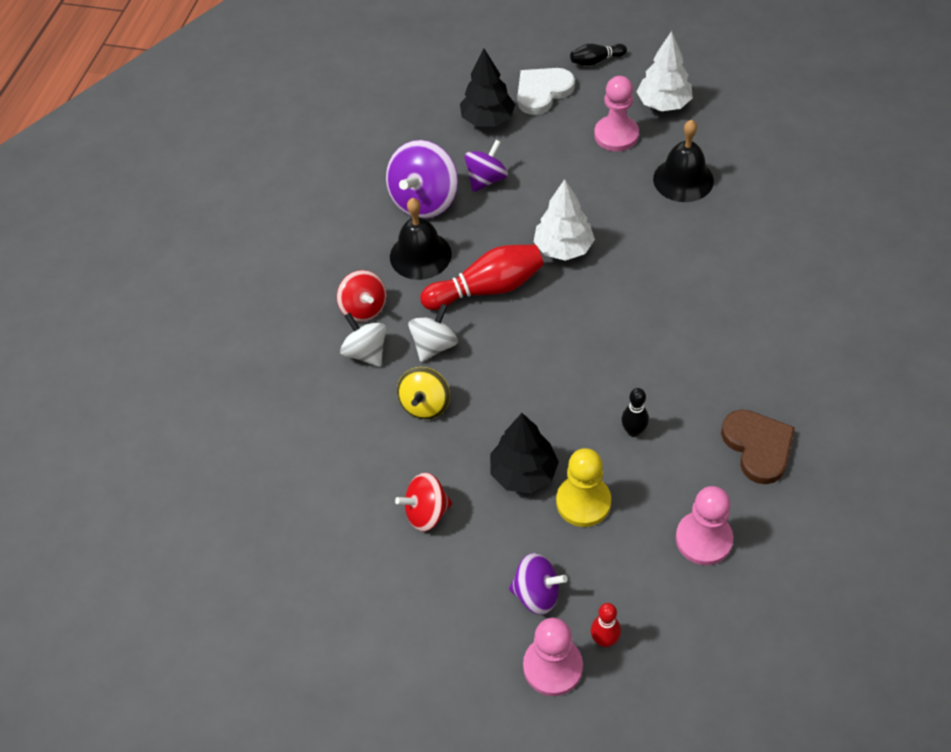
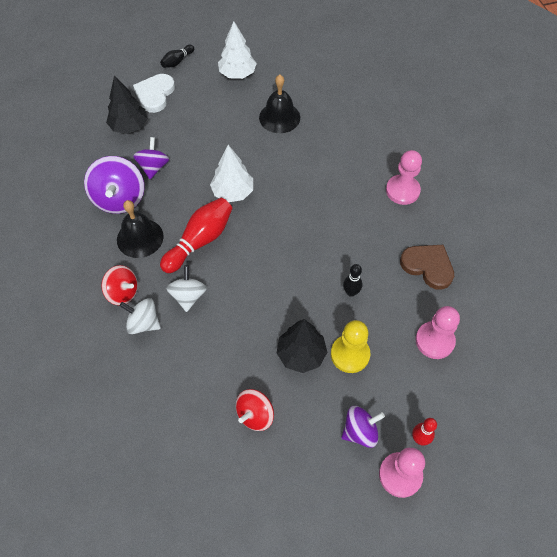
camera: 35 degrees left, 5 degrees up
yellow spinning top [397,367,450,419] -> none
pink pawn [594,76,639,151] -> pink pawn moved to [386,150,422,205]

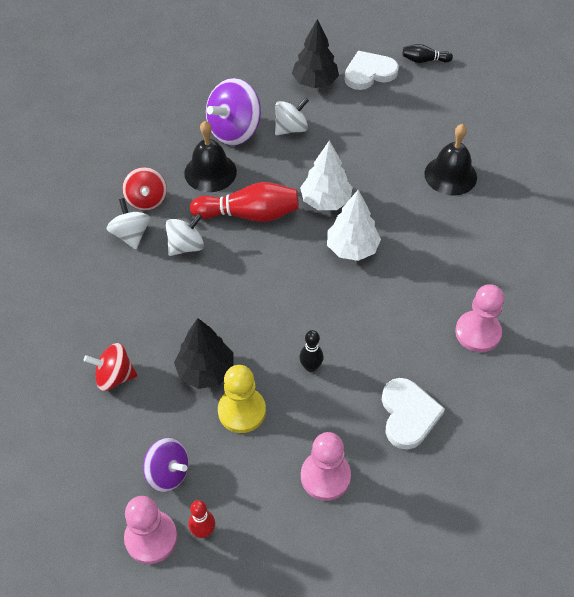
camera: 50 degrees right, 5 degrees down
purple spinning top [133,137,169,179] -> white spinning top [275,97,309,135]
white tree [218,21,257,79] -> white tree moved to [327,190,381,261]
brown heart [400,245,454,290] -> white heart [382,378,445,450]

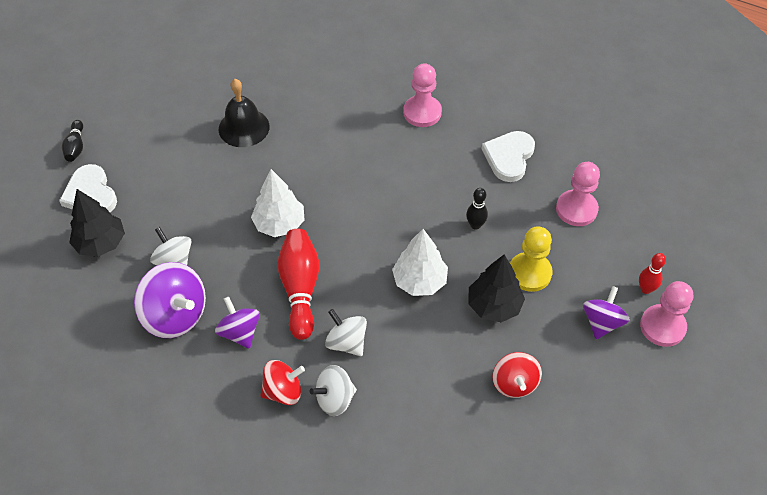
camera: 95 degrees left, 0 degrees up
black bell [184,121,237,192] -> purple spinning top [215,297,260,349]
white tree [327,190,381,261] -> white tree moved to [392,229,448,296]
white heart [382,378,445,450] -> white heart turned 60 degrees counterclockwise [482,131,535,182]

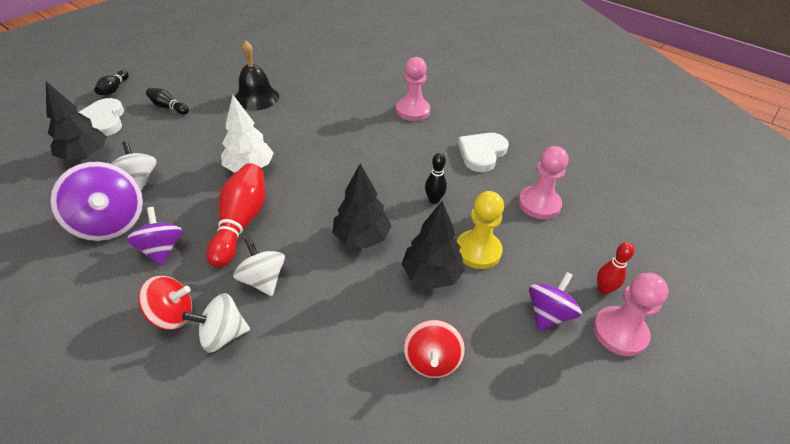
camera: 10 degrees right, 10 degrees down
white tree [392,229,448,296] -> black tree [333,163,392,248]
none -> black bowling pin [146,88,189,115]

